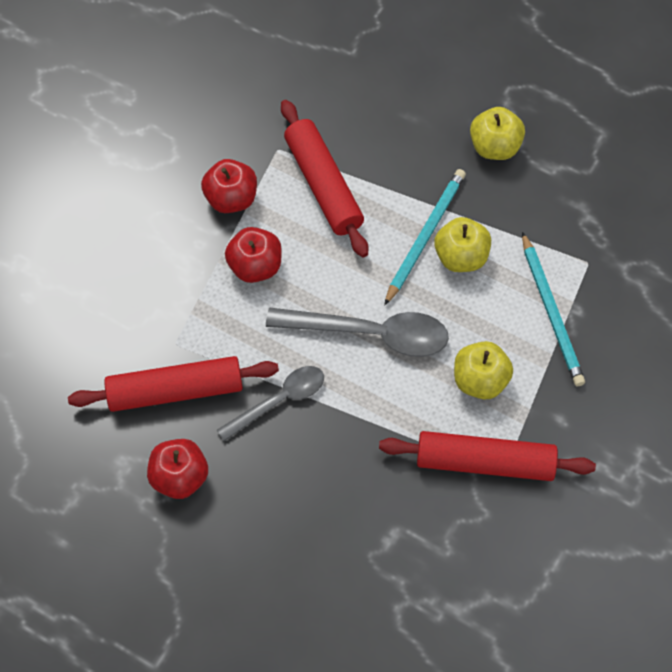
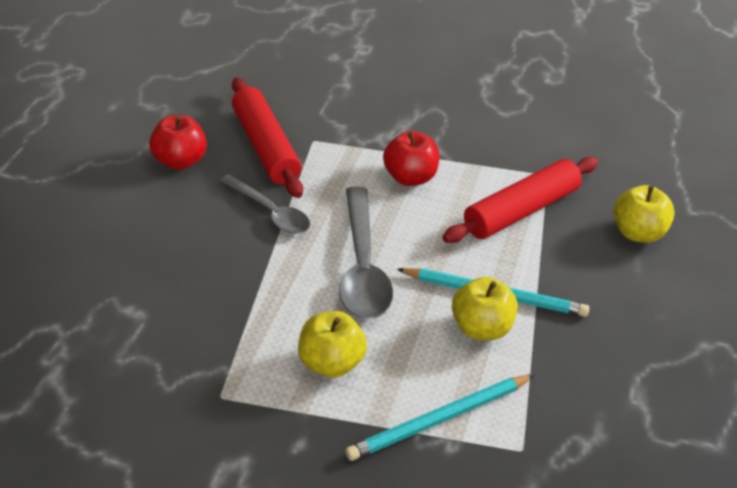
camera: 75 degrees right, 20 degrees down
red apple [201,159,257,213] -> none
red rolling pin [379,431,596,481] -> none
yellow apple [470,107,525,160] -> yellow apple moved to [613,185,675,243]

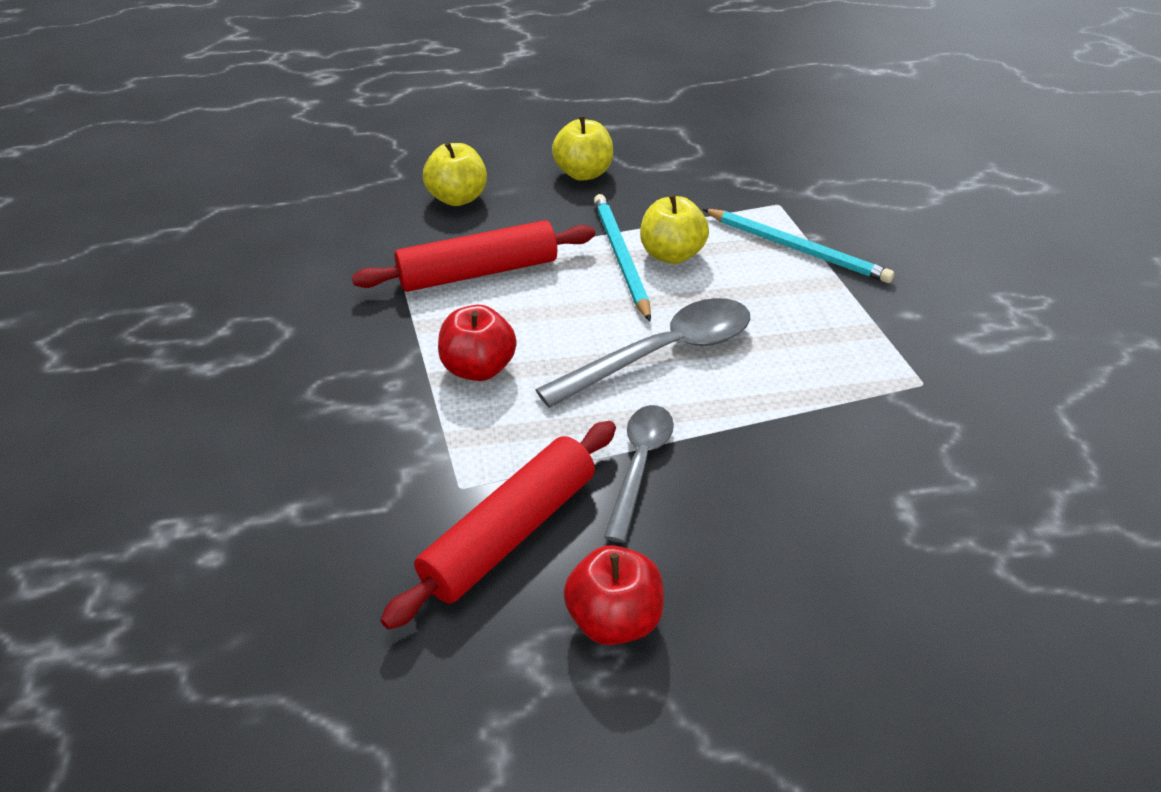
camera: 115 degrees left, 0 degrees up
yellow apple [298,311,367,378] -> yellow apple moved to [552,116,613,181]
red rolling pin [442,157,598,243] -> red rolling pin turned 45 degrees counterclockwise [352,220,595,292]

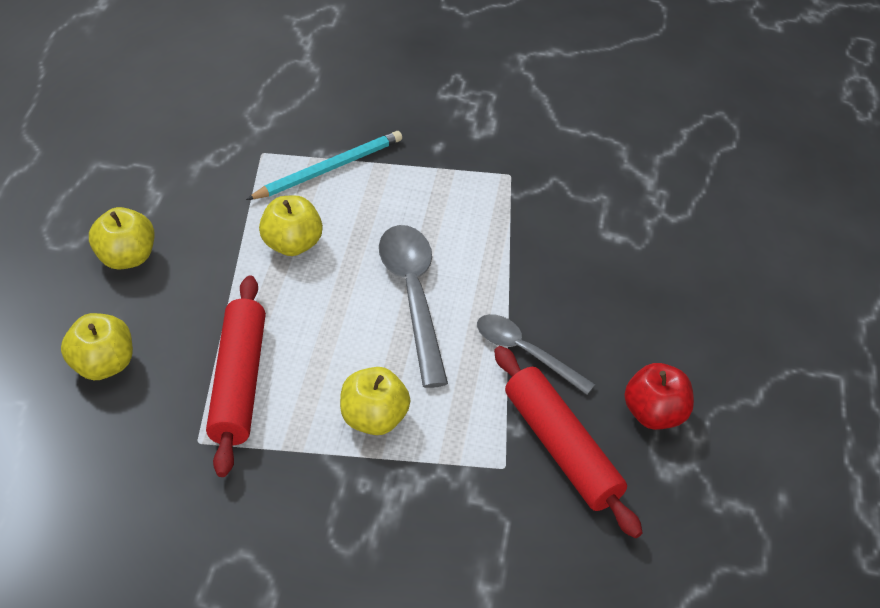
camera: 75 degrees left, 5 degrees up
red apple [438,305,517,381] -> yellow apple [340,367,410,435]
turquoise pencil [594,194,651,322] -> none

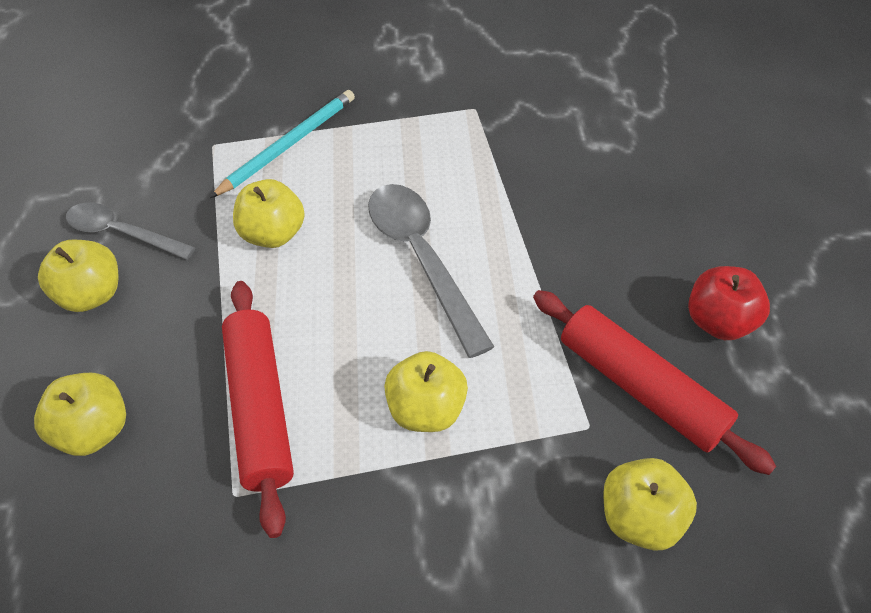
camera: 10 degrees left, 5 degrees up
grey spoon [477,314,595,395] -> grey spoon moved to [66,202,196,260]
none -> yellow apple [603,458,697,551]

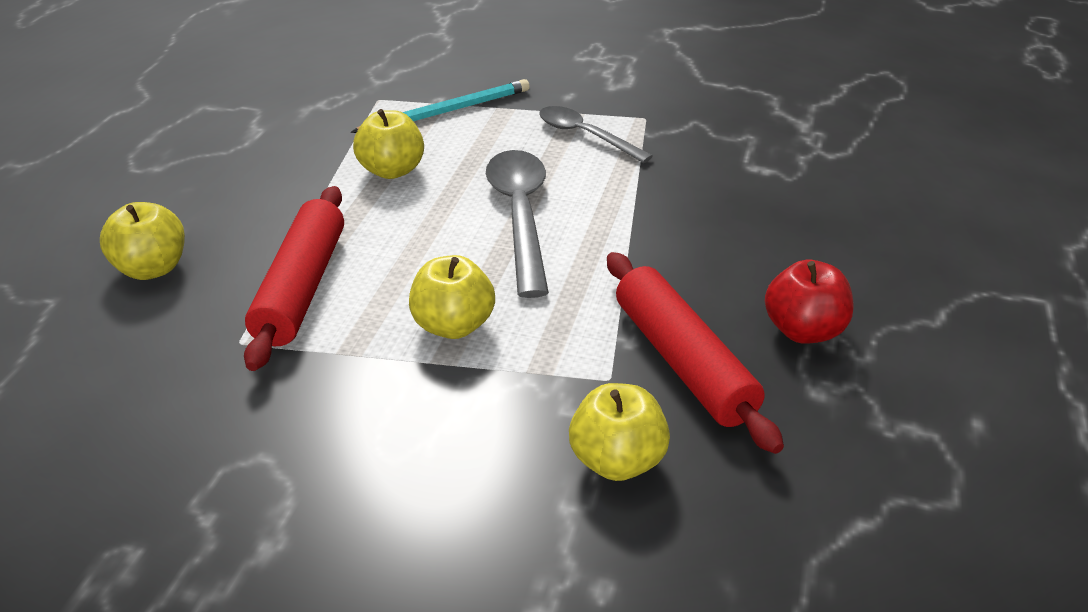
camera: 20 degrees right, 15 degrees down
yellow apple [38,240,118,312] -> none
grey spoon [66,202,196,260] -> grey spoon moved to [539,106,653,163]

